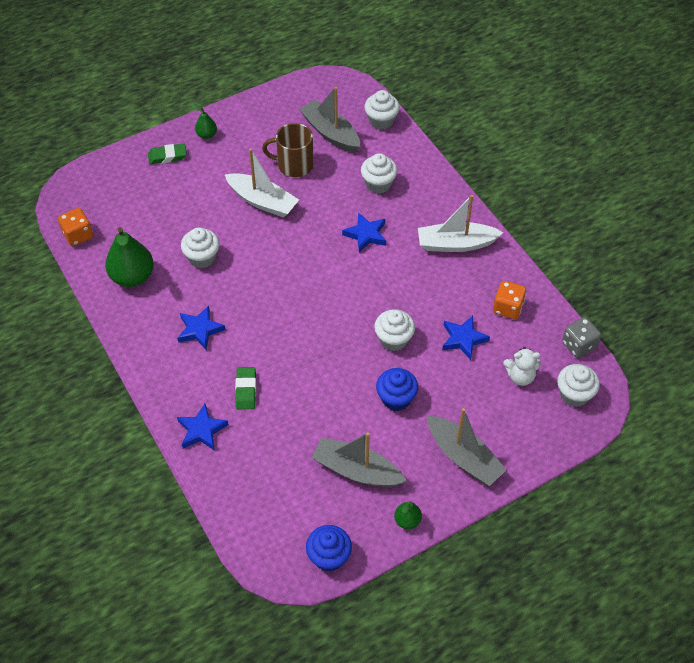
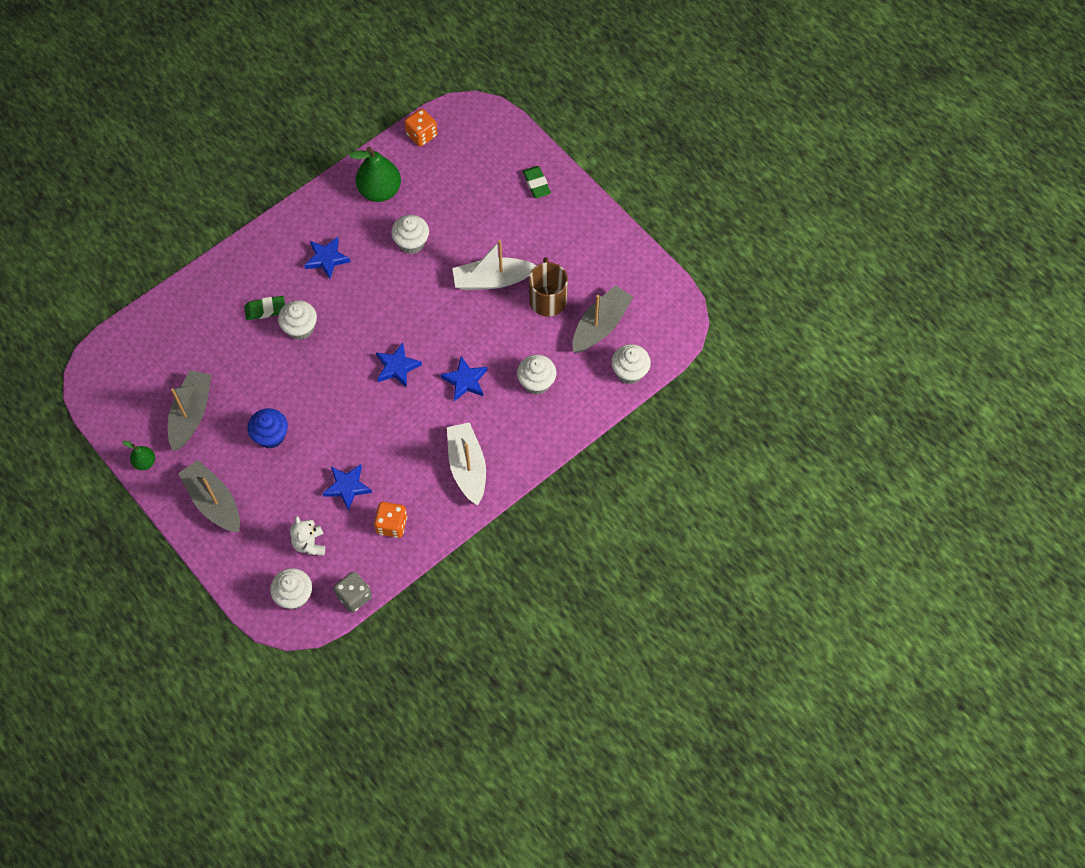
camera: 80 degrees right, 10 degrees up
blue star [177,404,229,451] -> blue star moved to [376,343,422,388]
green pear [193,104,217,139] -> none
white boat [224,148,299,218] -> white boat turned 60 degrees clockwise [452,240,537,290]
blue cupcake [306,525,352,572] -> none
white cupcake [374,309,415,351] -> white cupcake moved to [278,300,317,340]
grey boat [427,408,506,486] -> grey boat turned 105 degrees clockwise [178,460,240,532]

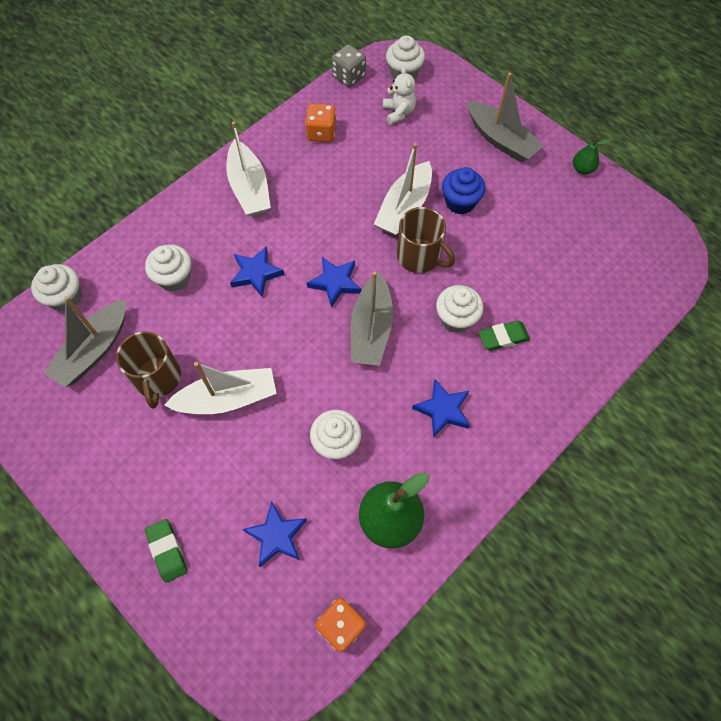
camera: 175 degrees right, 0 degrees up
grey boat [168,370,211,451] -> grey boat moved to [351,271,393,366]
blue star [322,464,372,511] -> blue star moved to [242,501,307,567]
none -> white boat [374,143,432,236]
none -> brown mug [397,207,455,273]

